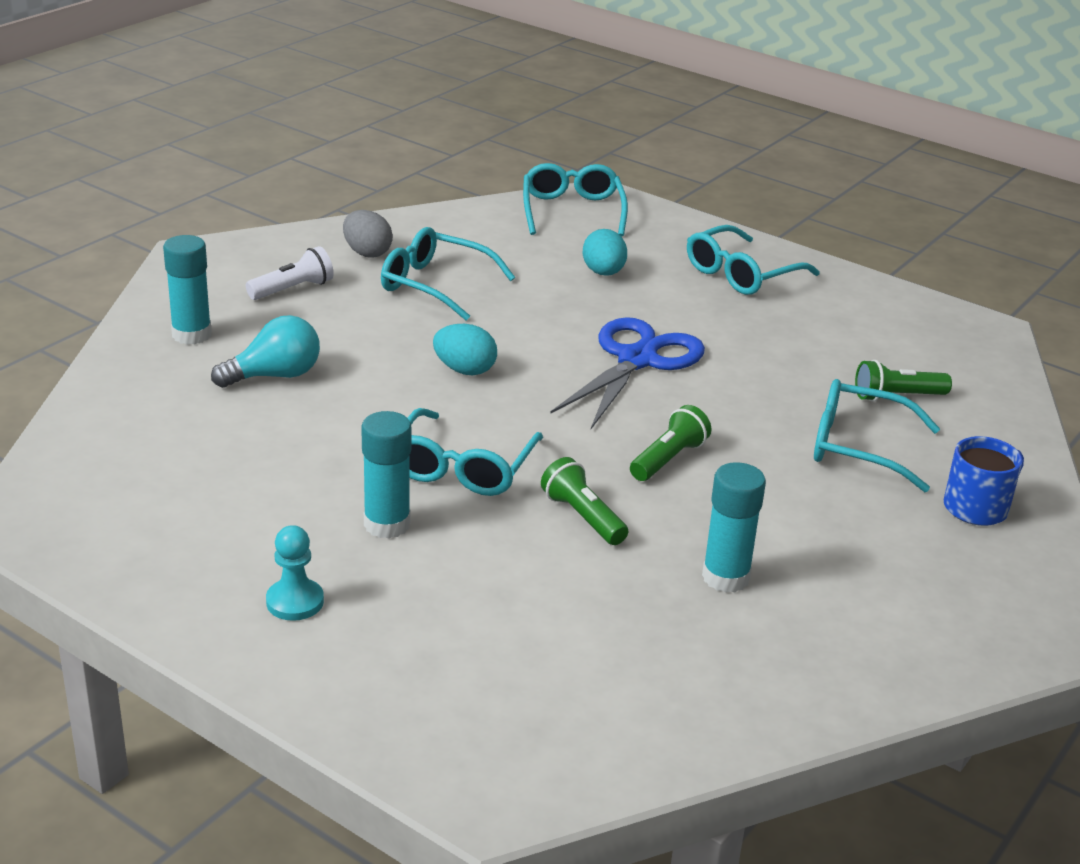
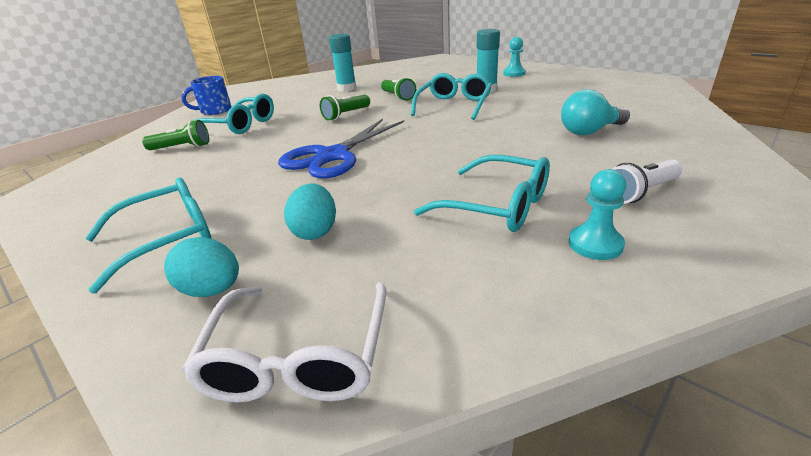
camera: 170 degrees left, 0 degrees up
turquoise glue stick [163,235,212,345] -> none
grey egg [343,210,393,258] -> turquoise pawn [569,169,626,260]
turquoise egg [433,324,497,375] -> turquoise egg moved to [164,237,239,297]
turquoise glasses [523,163,628,236] -> white glasses [182,282,386,403]

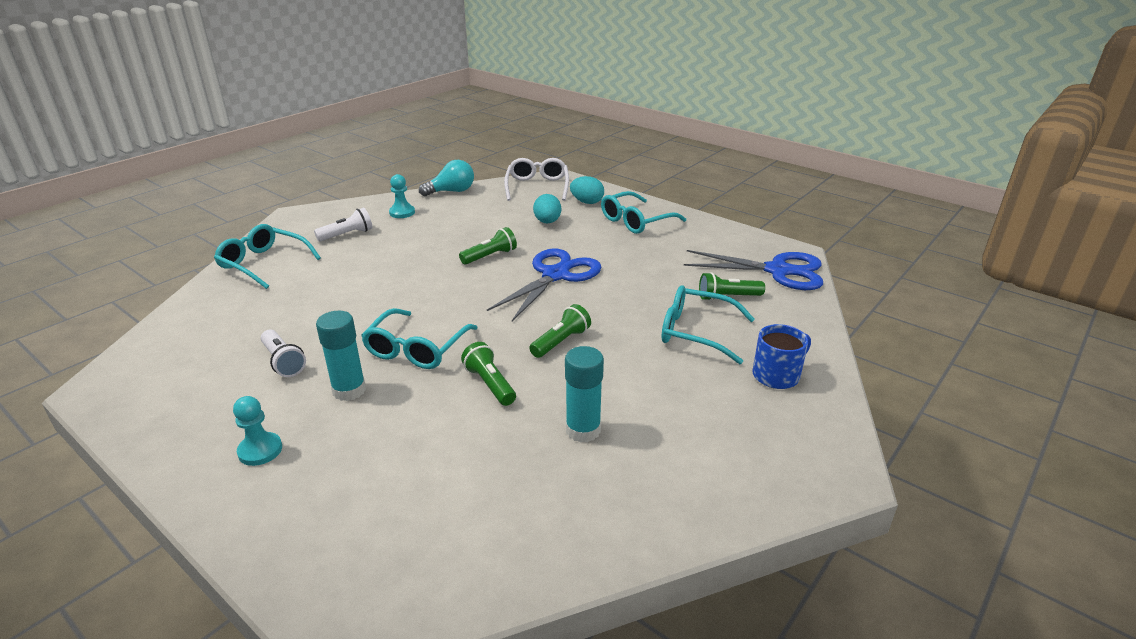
camera: 175 degrees right, 0 degrees up
turquoise glasses [414,155,550,232] -> turquoise glasses moved to [214,224,321,289]
turquoise light bulb [561,89,630,135] -> turquoise light bulb moved to [419,160,474,196]
none -> white flashlight [261,329,306,377]
none -> green flashlight [459,227,517,265]
none -> blue scissors [684,250,823,290]

